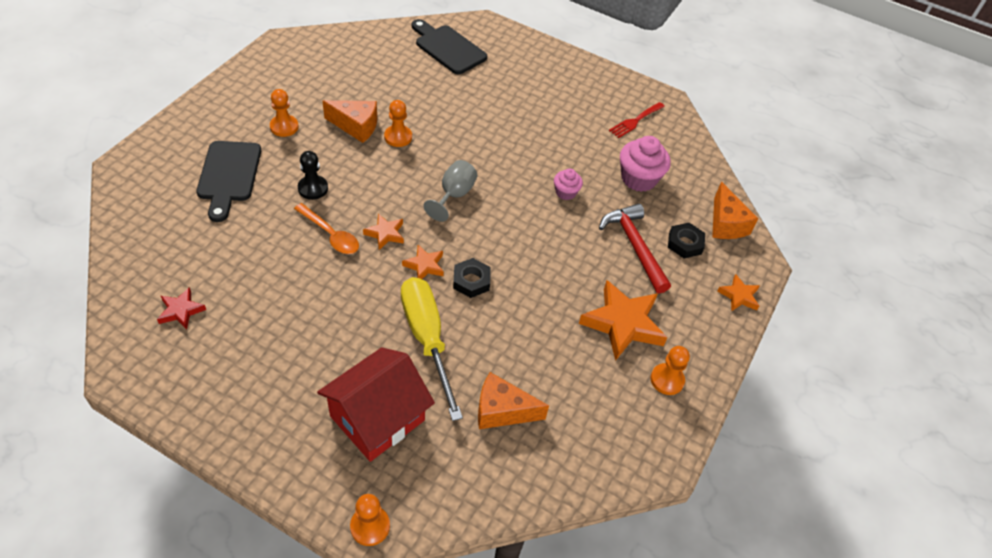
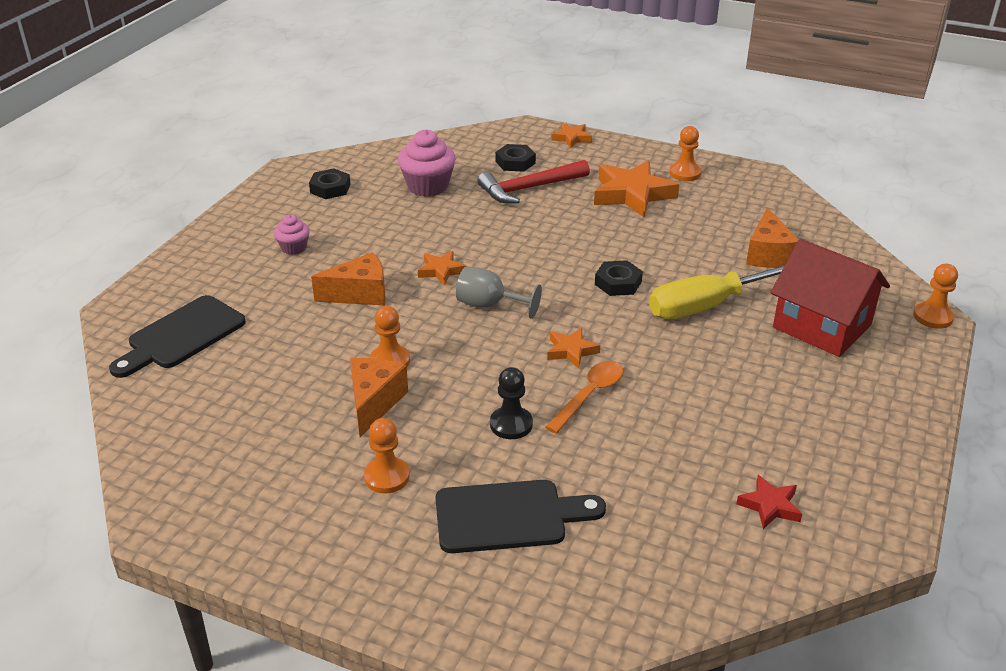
camera: 90 degrees left, 15 degrees down
orange star [402,245,444,279] -> orange star moved to [418,251,466,285]
pink cupcake [554,168,583,200] -> pink cupcake moved to [274,214,310,255]
red fork [609,102,665,138] -> black nut [309,168,350,199]
orange cheese [712,182,759,239] -> orange cheese moved to [311,252,386,305]

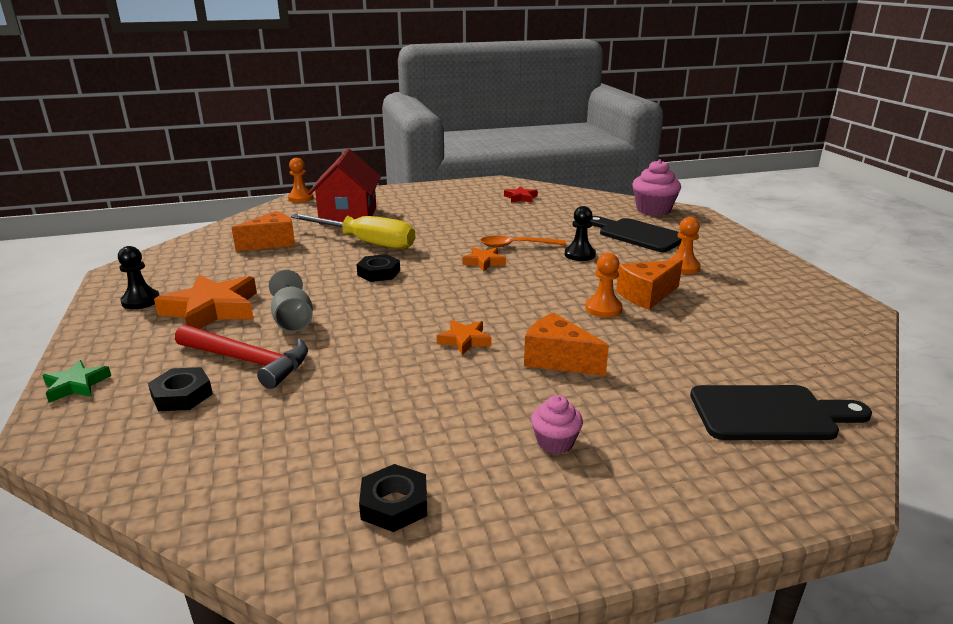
camera: 130 degrees left, 10 degrees down
pink cupcake [398,129,456,197] -> pink cupcake moved to [632,159,681,216]
grey goblet [456,266,542,319] -> grey goblet moved to [269,270,313,332]
orange star [551,123,592,148] -> green star [42,360,111,403]
orange pawn [670,126,701,181] -> black pawn [118,246,159,309]

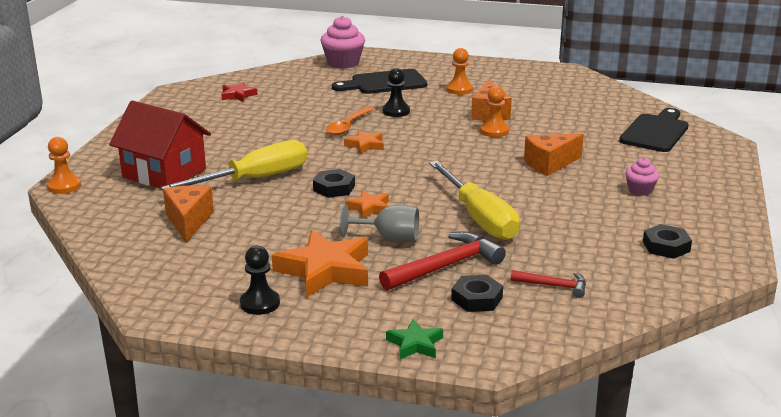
camera: 60 degrees left, 0 degrees up
orange star [437,320,491,355] -> orange star moved to [345,190,389,219]
none -> yellow screwdriver [429,161,520,240]
none -> red hammer [511,270,586,298]

